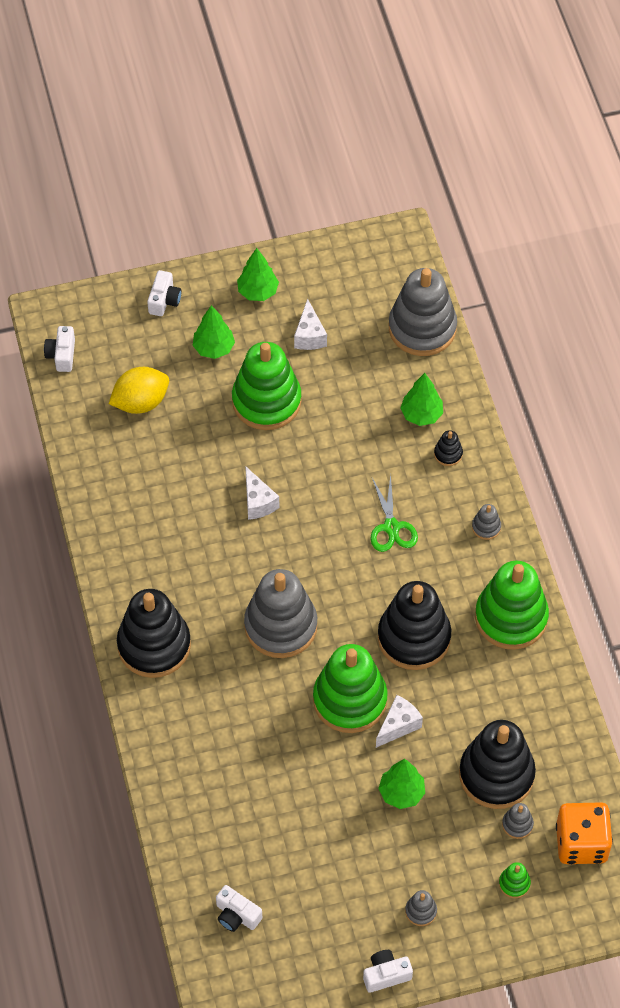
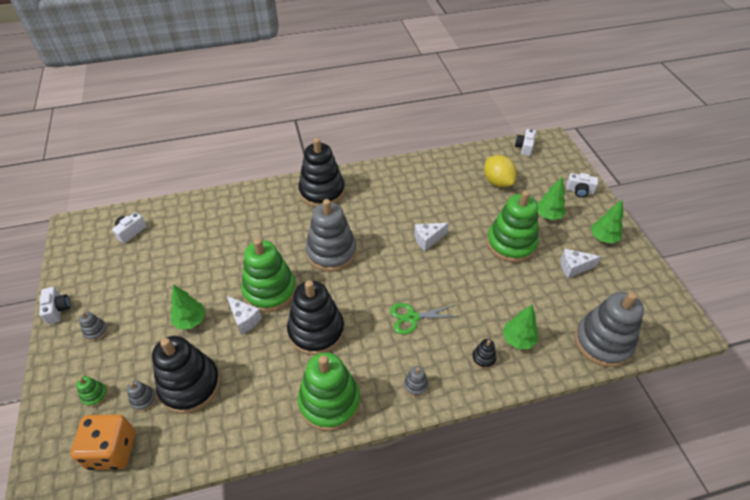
camera: 90 degrees right, 10 degrees down
white camera [44,326,75,372] -> white camera turned 75 degrees counterclockwise [515,129,536,156]

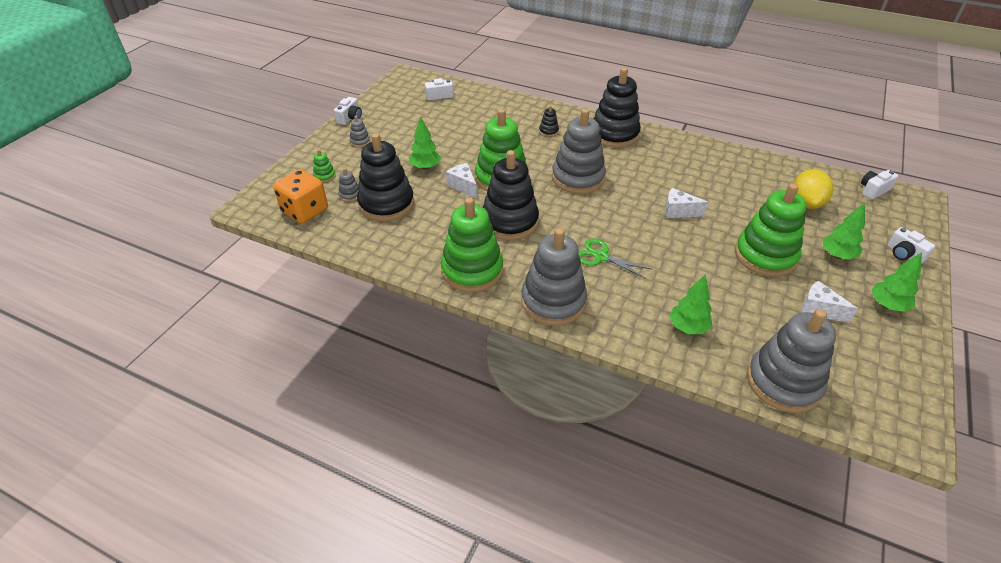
camera: 40 degrees right, 5 degrees down
white cheese [227,296,262,335] -> white cheese turned 150 degrees clockwise [446,163,477,199]
grey stacking toy [404,366,428,397] -> grey stacking toy [521,228,587,326], size x2.45
black stacking toy [472,339,496,369] -> black stacking toy moved to [539,105,559,137]

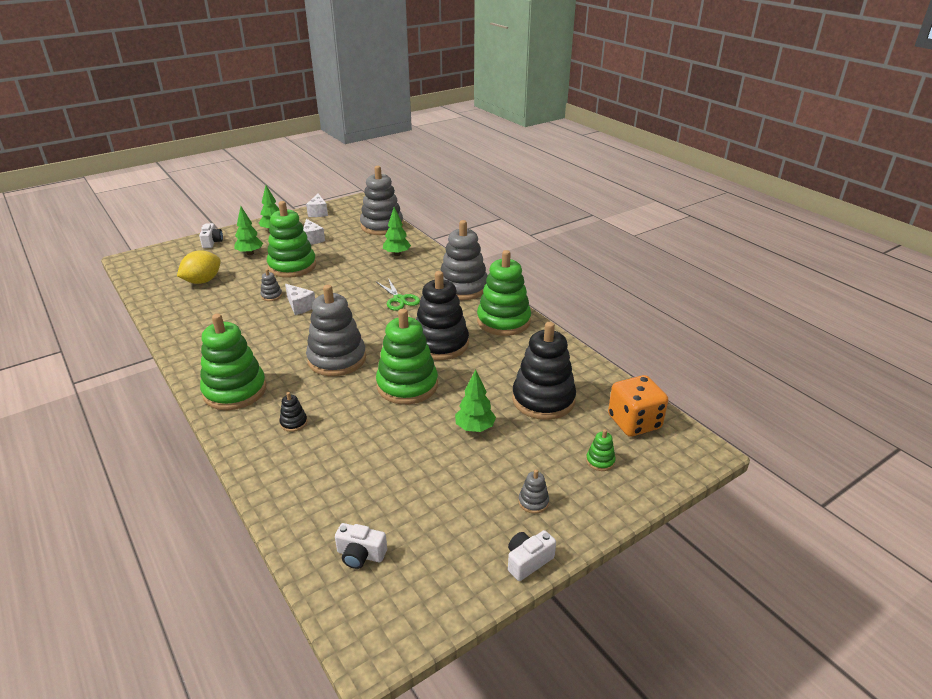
camera: 150 degrees left, 10 degrees down
grey stacking toy [338,168,358,202] -> grey stacking toy moved to [260,269,282,301]
white cheese [446,163,477,199] -> white cheese moved to [306,193,328,217]
black stacking toy [593,67,641,148] -> green stacking toy [200,314,266,410]
white camera [861,170,898,199] -> none

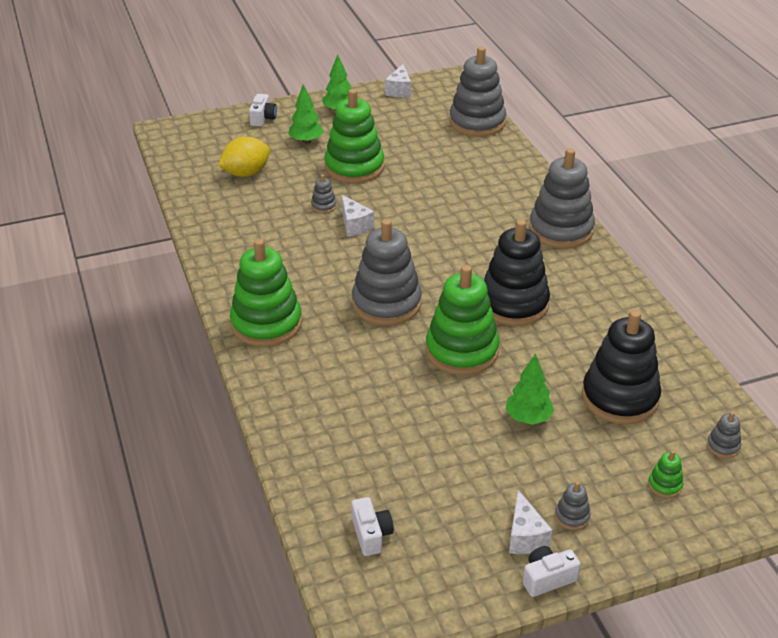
camera: 15 degrees right, 5 degrees up
black stacking toy [279,392,307,432] -> none
white cheese [303,219,325,245] -> white cheese moved to [509,490,552,554]
white camera [335,523,387,569] -> white camera turned 135 degrees counterclockwise [351,497,394,556]
green scissors [377,278,420,311] -> none
green tree [383,207,411,256] -> none
green stacking toy [477,250,531,336] -> none
orange dice [608,375,668,437] -> grey stacking toy [707,412,741,458]

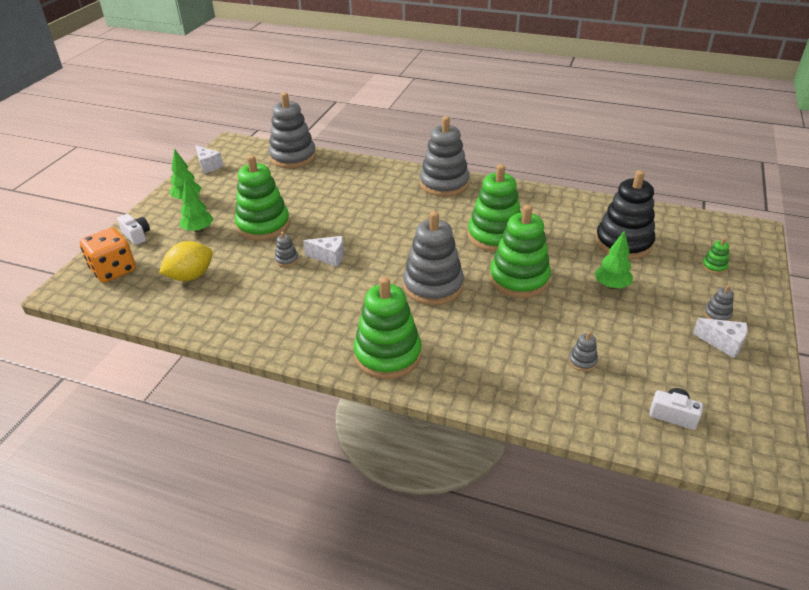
camera: 50 degrees left, 0 degrees up
yellow lemon [218,136,270,177] -> yellow lemon turned 45 degrees clockwise [159,241,213,281]
black stacking toy [484,219,550,326] -> green stacking toy [468,164,521,252]
white camera [523,546,580,597] -> none
grey stacking toy [707,412,741,458] -> grey stacking toy moved to [569,331,598,372]
none -> orange dice [80,227,136,283]

